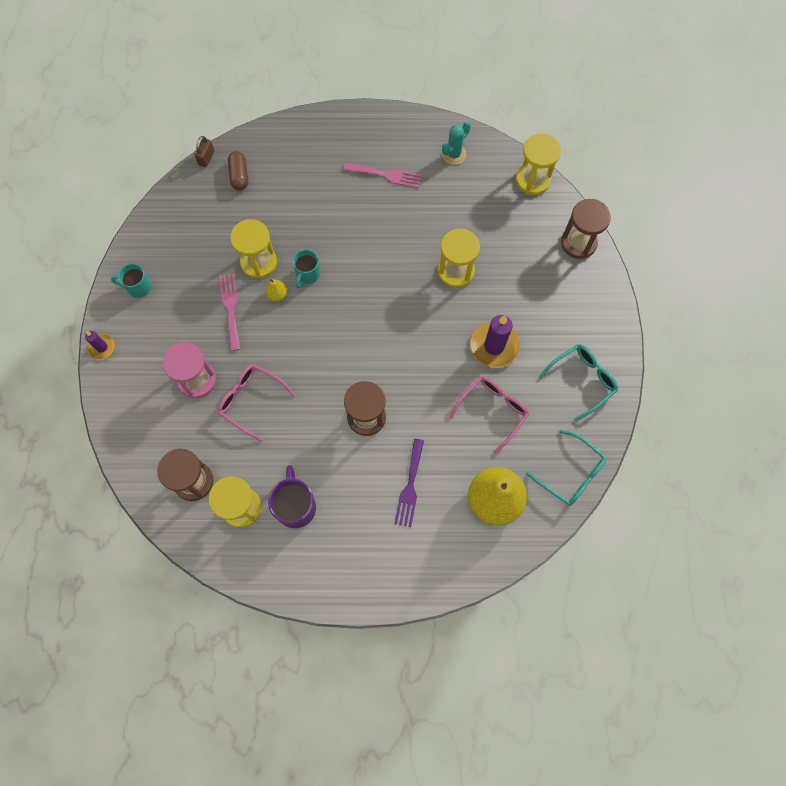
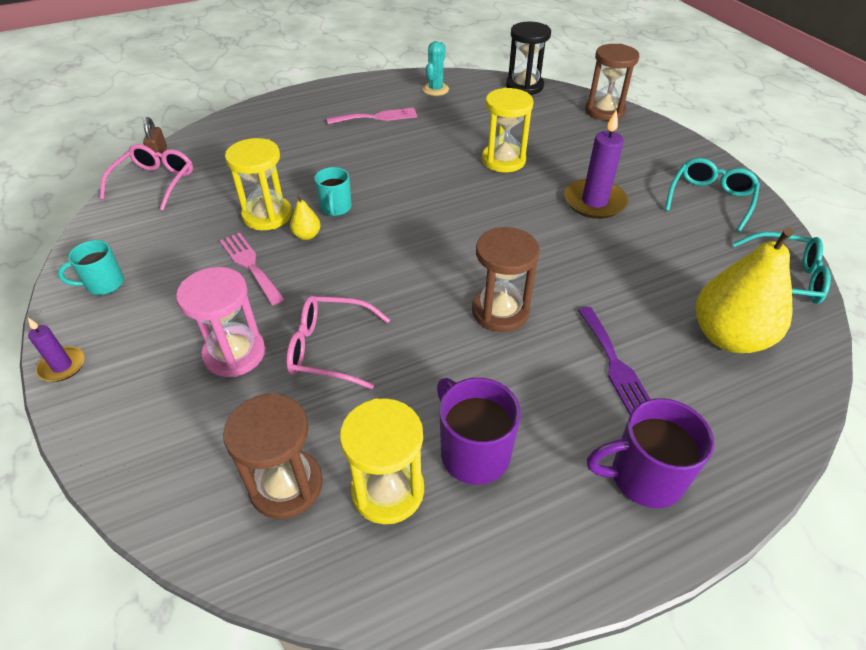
camera: 25 degrees left, 25 degrees down
brown capsule [228,151,248,191] -> none
pink glasses [449,376,529,454] -> pink glasses moved to [100,144,193,211]
yellow hourglass [516,133,561,195] -> black hourglass [506,21,551,95]
none -> purple mug [587,398,714,508]

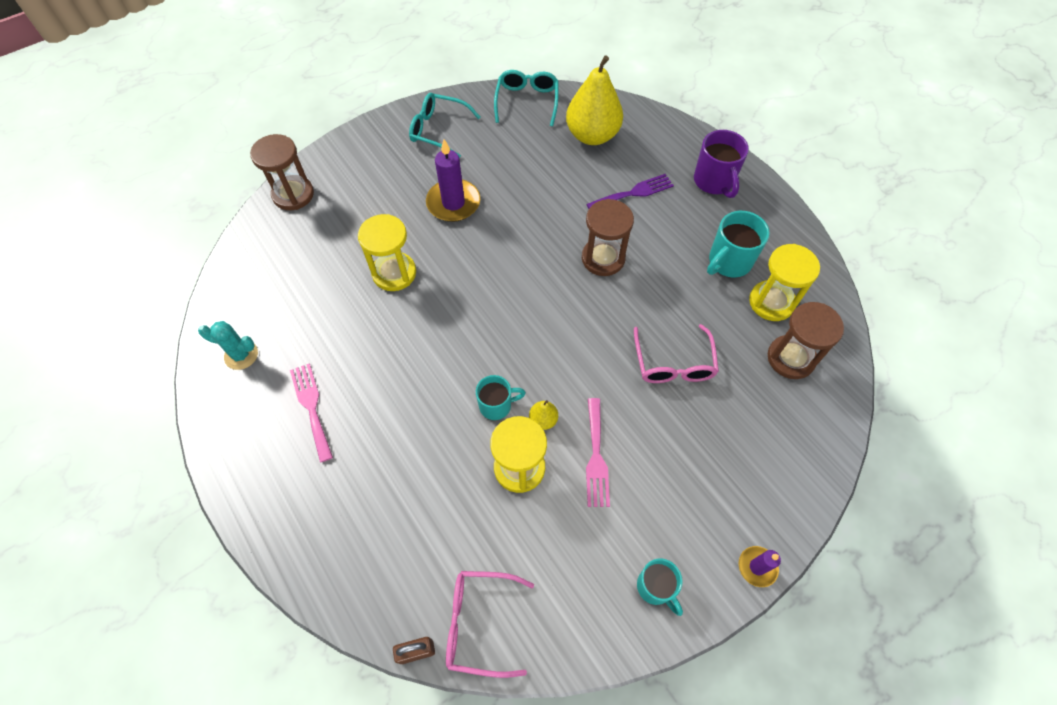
camera: 100 degrees left, 15 degrees up
pink hourglass [176,267,265,377] -> none
pink fork [219,233,284,305] -> pink fork turned 45 degrees counterclockwise [586,398,610,507]
purple mug [437,378,521,485] -> turquoise mug [707,211,770,278]
black hourglass [506,21,551,95] -> none

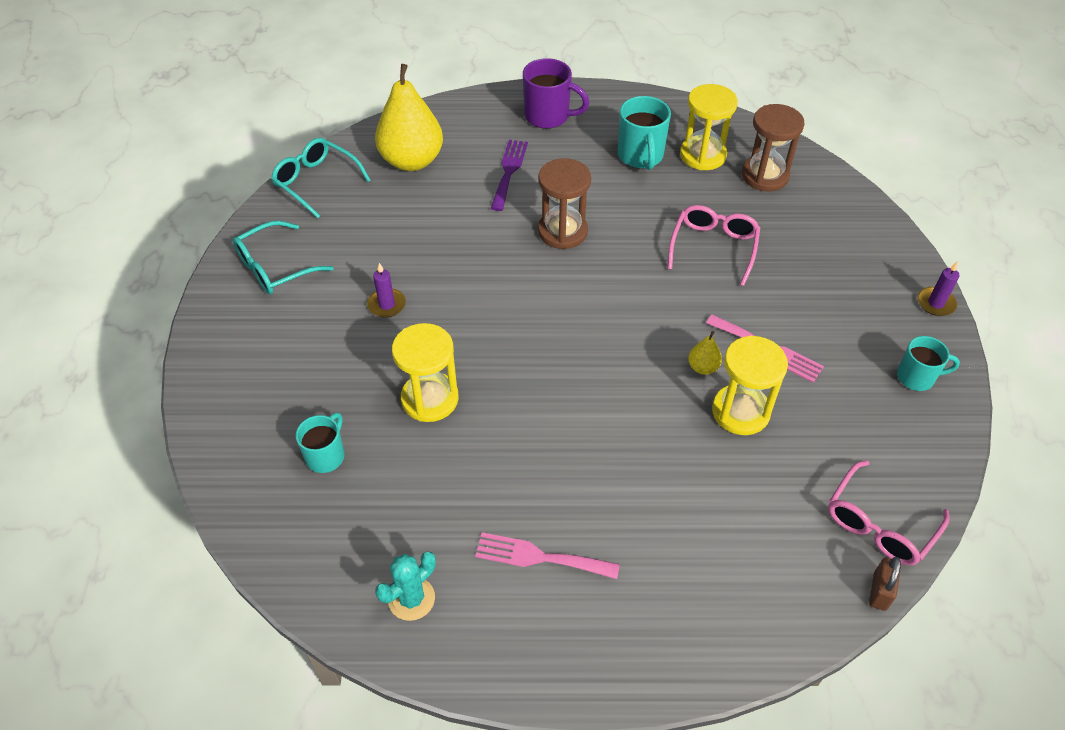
camera: 55 degrees left, 10 degrees down
brown hourglass [250,134,314,210] -> none
purple candle [426,139,480,222] -> purple candle [367,263,406,318], size x0.55
turquoise mug [476,375,526,420] -> turquoise mug moved to [296,413,345,473]
pink glasses [634,324,719,383] -> pink glasses turned 105 degrees counterclockwise [668,205,760,286]

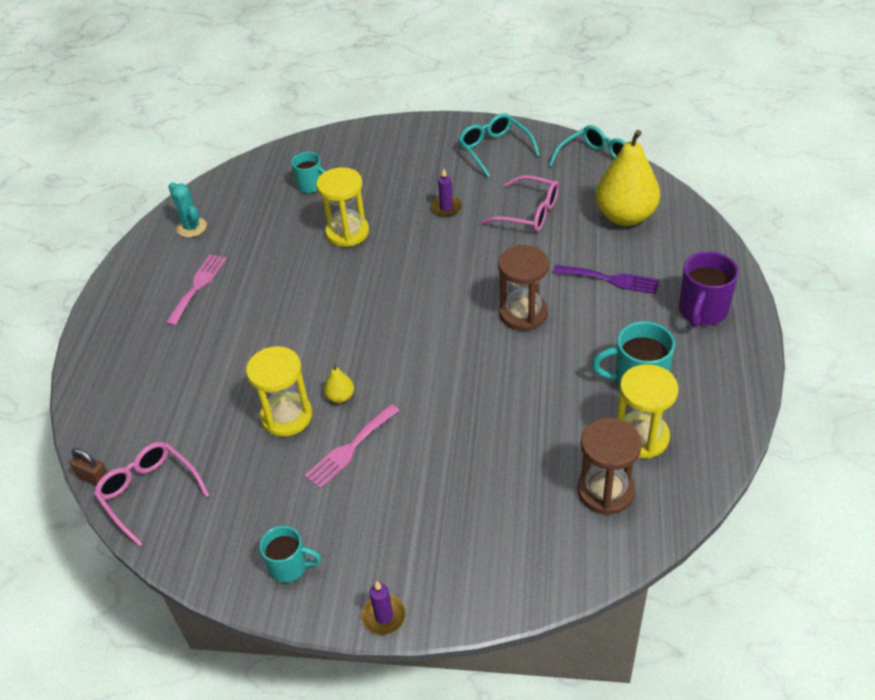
camera: 100 degrees right, 5 degrees down
pink glasses [668,205,760,286] -> pink glasses moved to [481,175,559,232]
turquoise mug [897,336,960,391] -> turquoise mug turned 90 degrees counterclockwise [260,526,321,583]

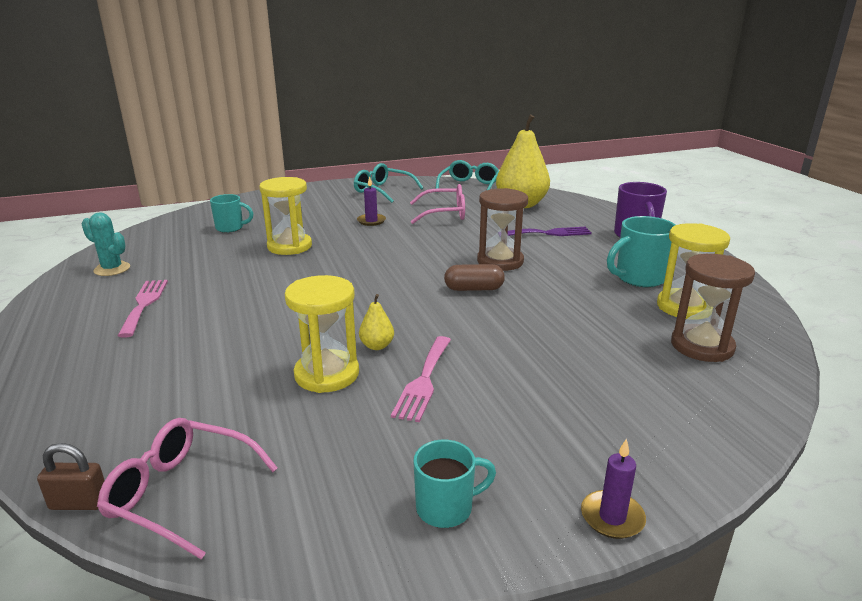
camera: 30 degrees left, 20 degrees down
none -> brown capsule [444,264,505,291]

